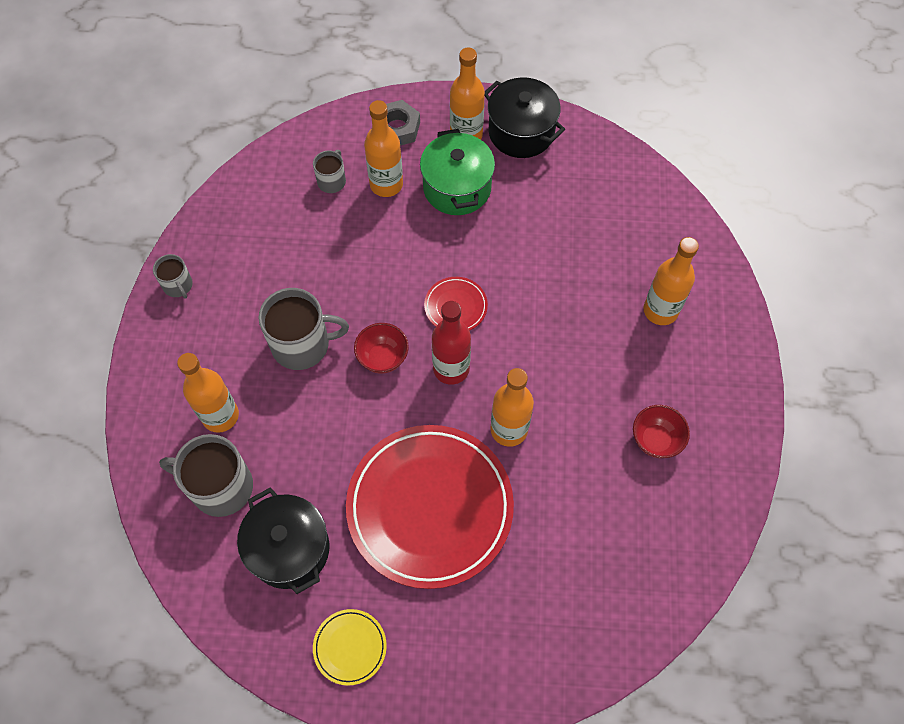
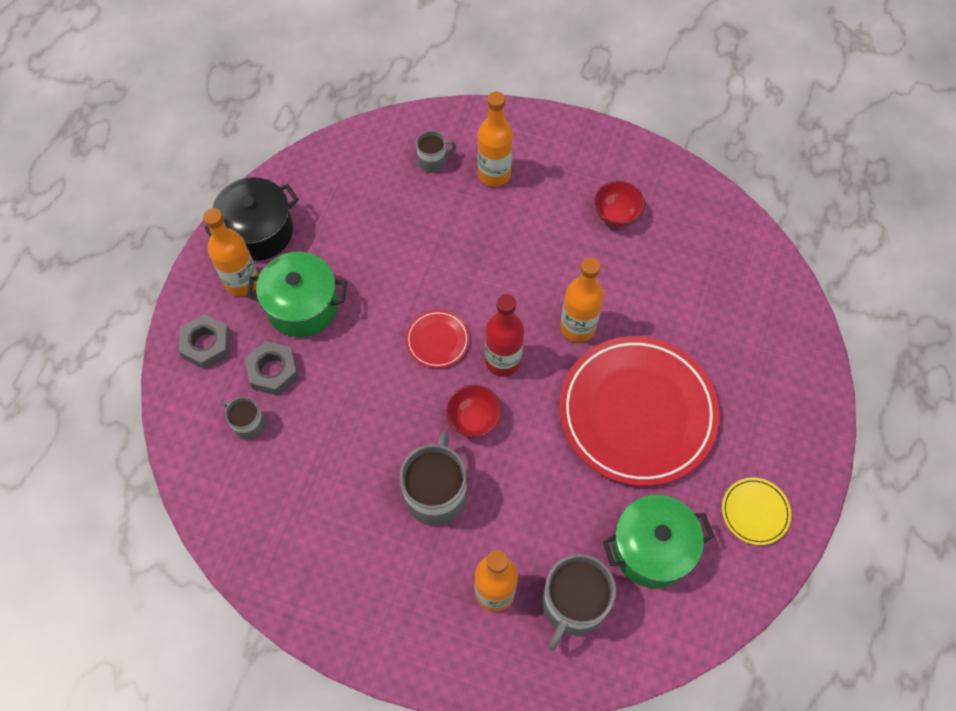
camera: 75 degrees left, 0 degrees up
grey mug [153,254,193,299] -> grey mug moved to [416,131,456,173]
black pot [237,488,329,594] -> green pot [603,495,714,588]
orange bottle [364,100,403,197] -> grey nut [245,341,299,396]

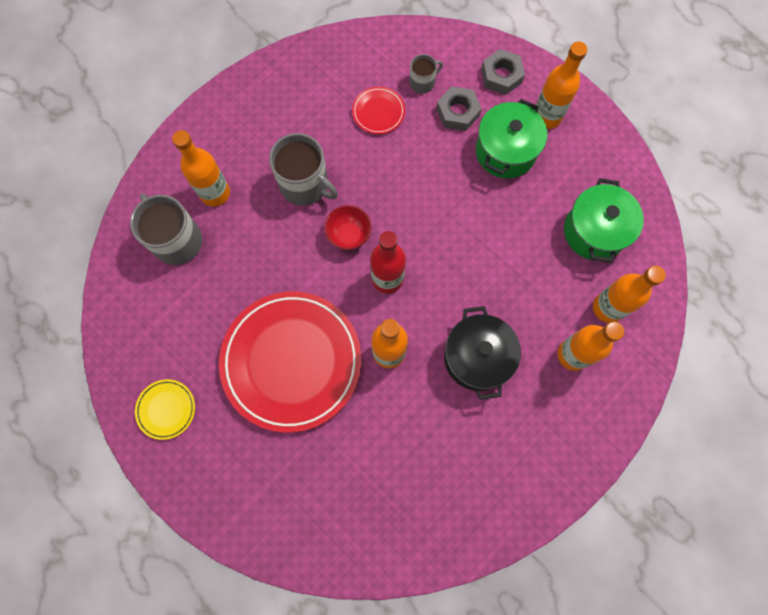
camera: 115 degrees right, 10 degrees up
black pot [205,177,299,261] -> black pot moved to [444,306,521,400]
red plate [406,310,470,368] -> red plate moved to [352,87,405,134]
grey mug [416,131,456,173] -> orange bottle [593,266,666,323]
red bowl [594,181,645,227] -> none
green pot [603,495,714,588] -> green pot moved to [564,178,644,263]

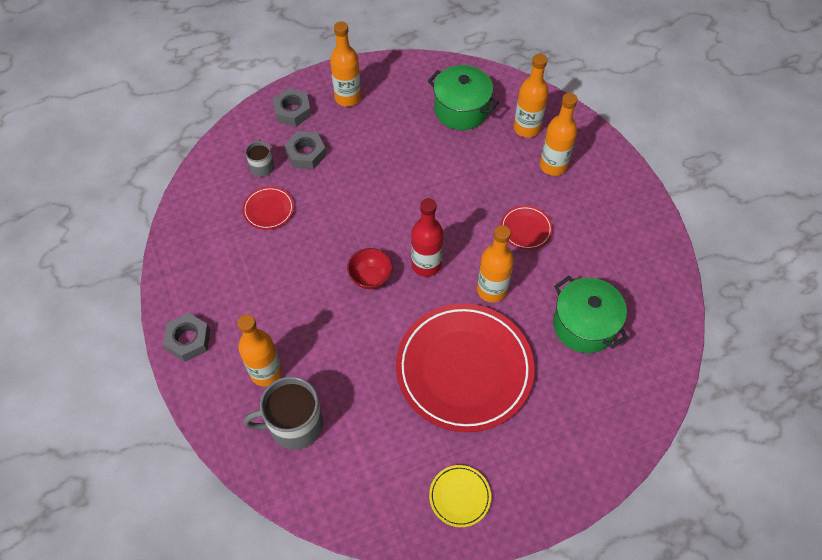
camera: 65 degrees left, 15 degrees down
grey mug [269,133,338,206] -> none
black pot [444,306,521,400] -> red plate [501,205,553,250]
green pot [476,99,547,178] -> green pot moved to [553,276,628,353]
none -> grey nut [163,313,210,362]

